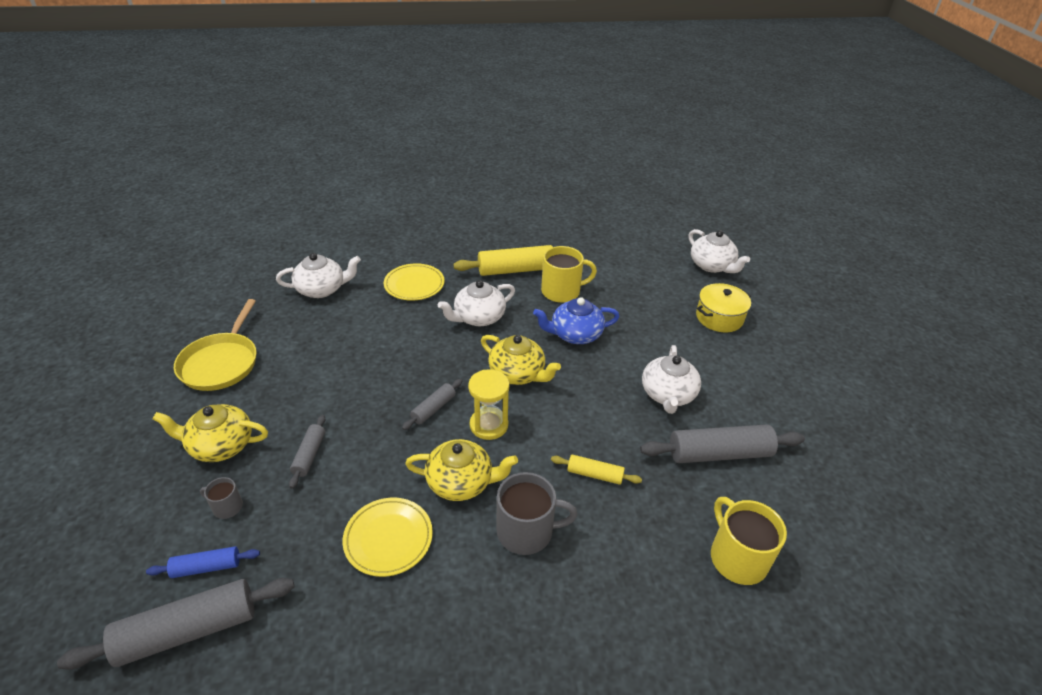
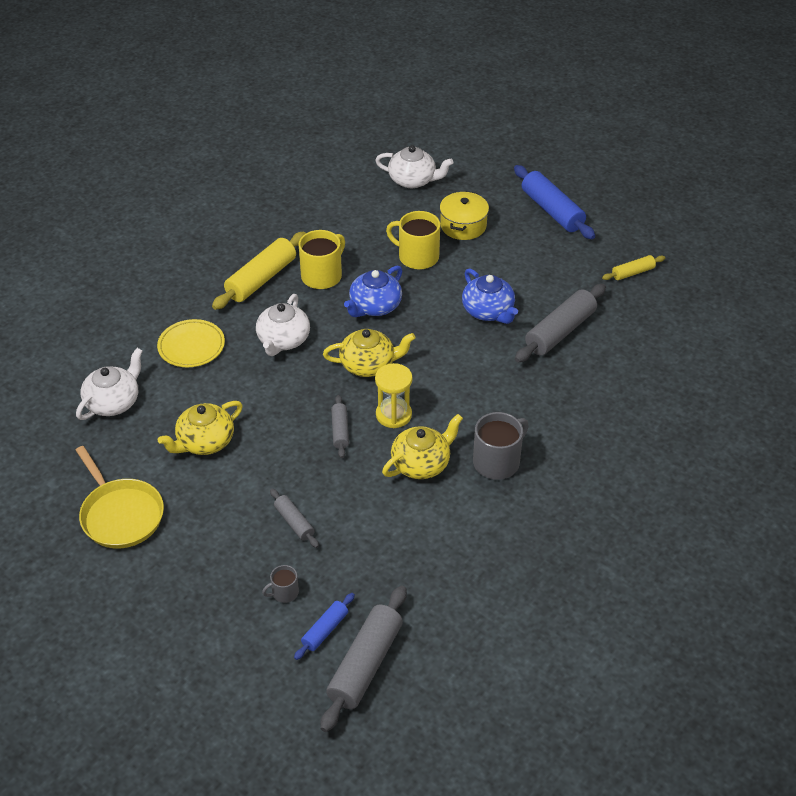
camera: 40 degrees left, 5 degrees up
yellow teapot [153,404,268,462] -> yellow teapot moved to [158,401,243,455]
yellow plate [343,498,433,577] -> none
yellow rolling pin [551,454,642,485] -> yellow rolling pin moved to [602,255,665,280]
white teapot [642,345,701,414] -> blue teapot [462,269,518,324]
yellow mug [711,497,787,585] -> yellow mug moved to [386,211,440,269]
none -> blue rolling pin [514,165,595,239]

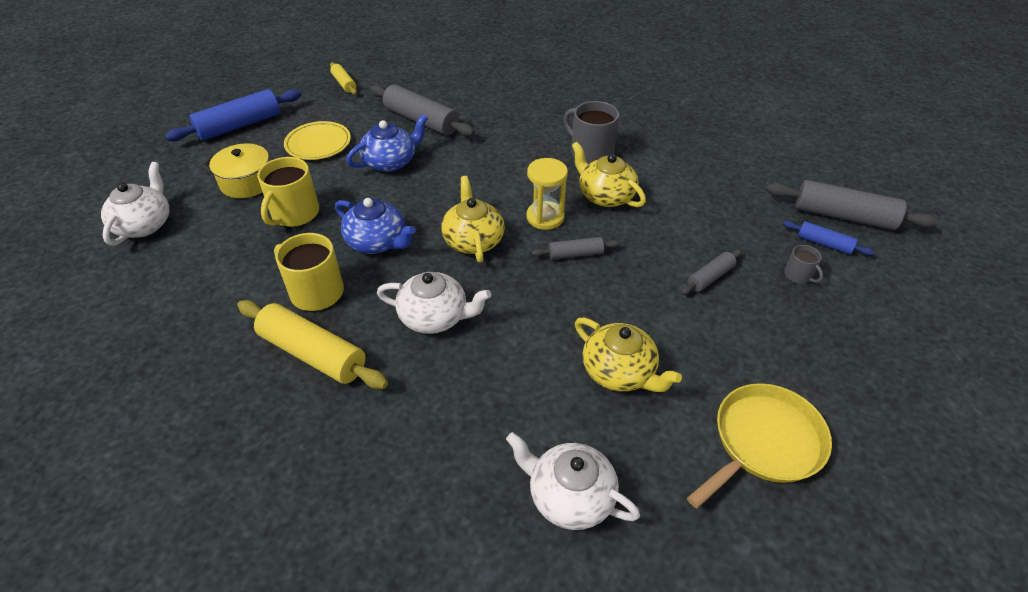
camera: 95 degrees left, 0 degrees up
yellow plate [157,319,225,367] -> yellow plate moved to [284,121,351,160]

